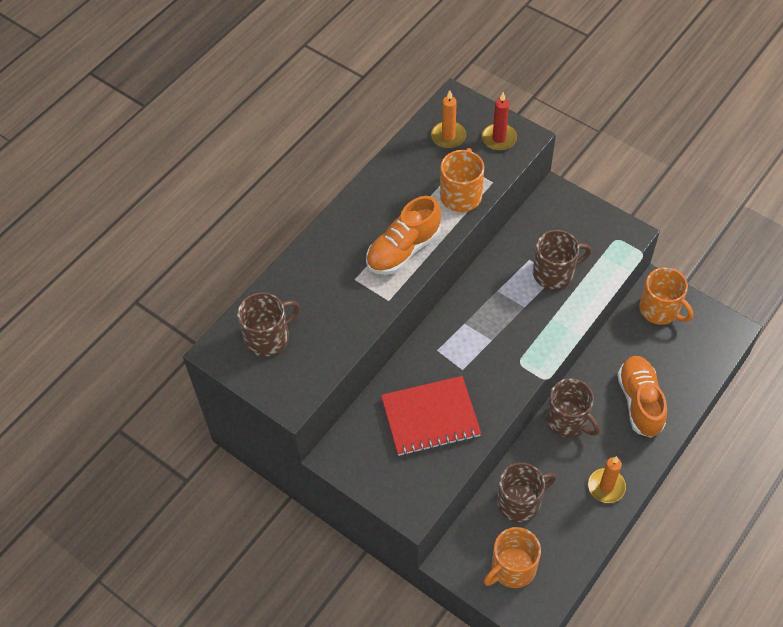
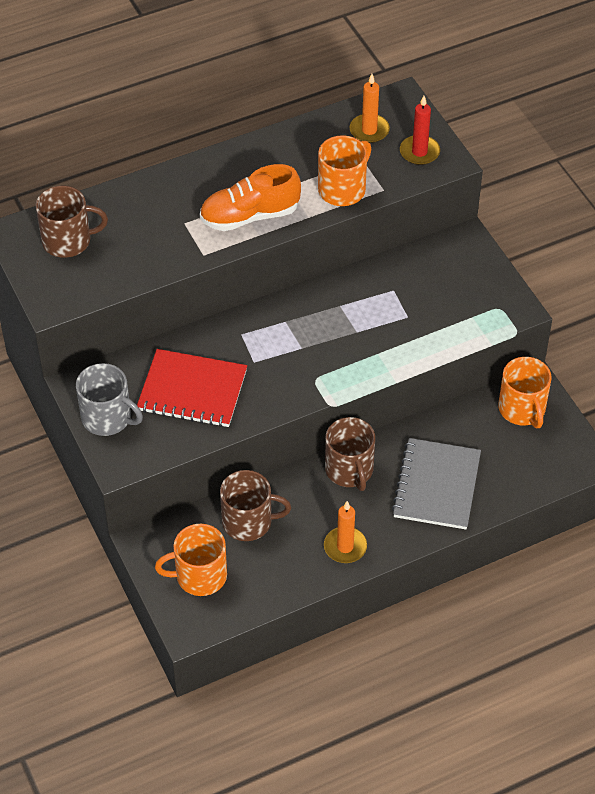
camera: 25 degrees right, 5 degrees down
brown mug [533,230,592,290] -> none
orange shoe [617,356,667,438] -> grey notebook [392,438,481,529]
none -> grey mug [76,363,143,436]

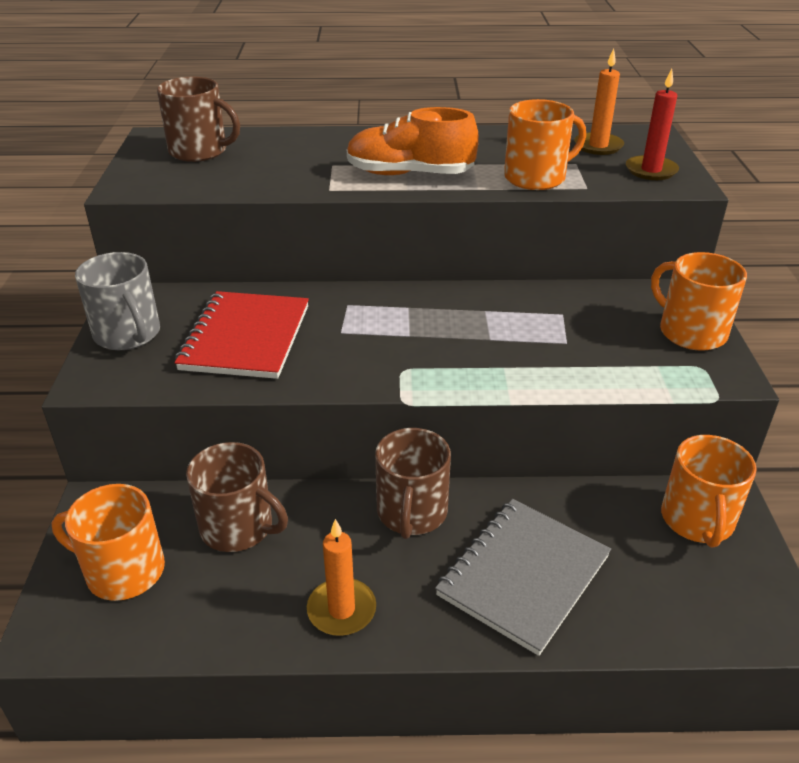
camera: 25 degrees right, 15 degrees down
red notebook [137,349,247,427] -> red notebook turned 60 degrees clockwise [175,291,309,379]
none -> orange mug [651,252,747,351]

